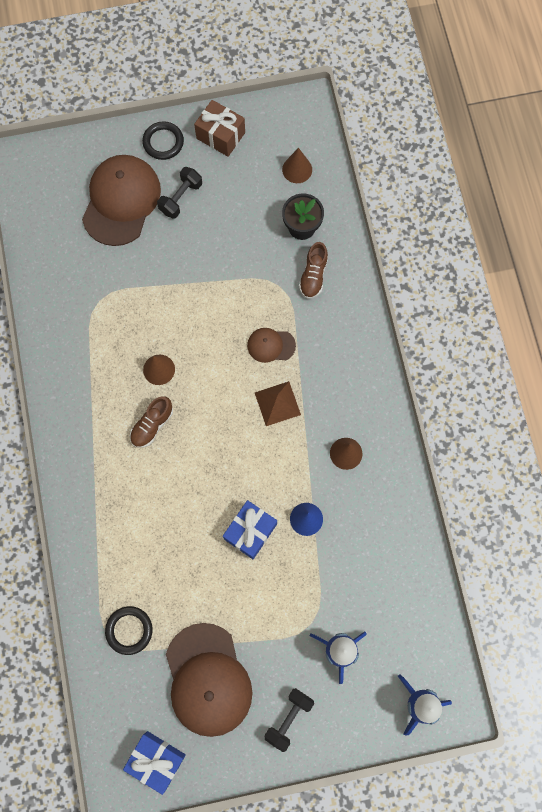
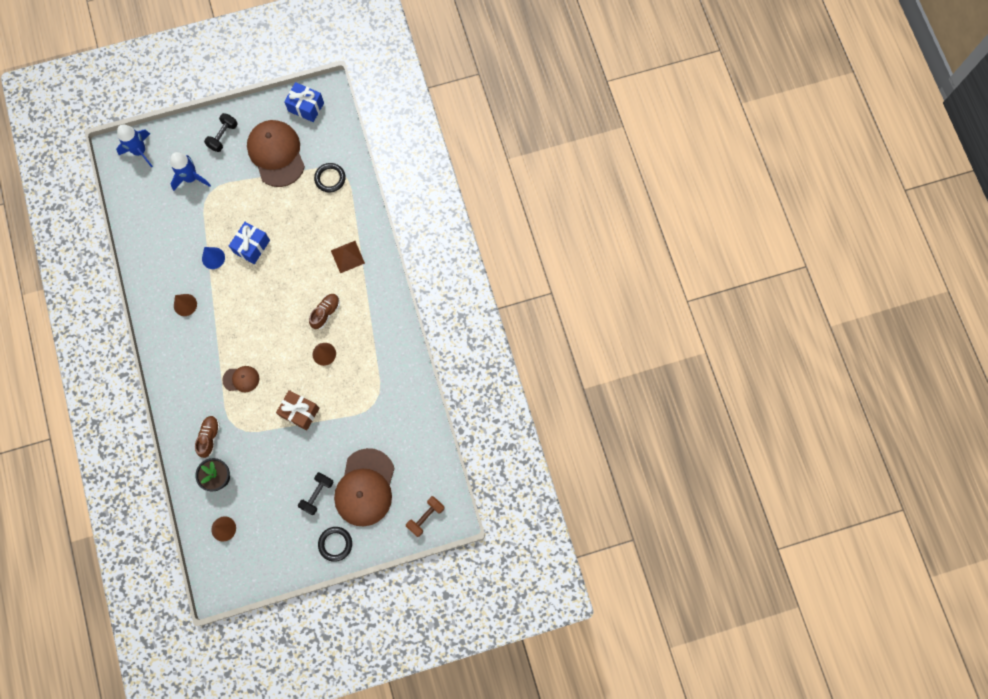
camera: 175 degrees right, 0 degrees up
brown gift [194,100,245,157] -> brown gift moved to [276,390,319,430]
brown pyramid [255,381,301,426] -> brown pyramid moved to [331,241,365,273]
none -> brown dumbbell [406,496,445,537]

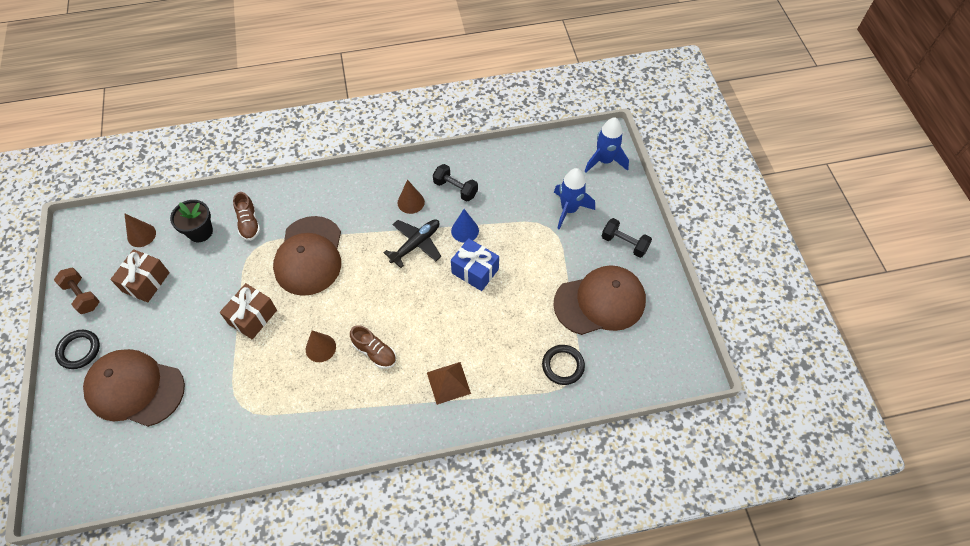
camera: 95 degrees right, 15 degrees down
brown shoe [195,416,220,458] -> brown shoe turned 60 degrees clockwise [233,192,260,241]
brown cap [222,366,259,392] -> brown cap [273,216,341,296], size x2.08
blue gift [284,82,324,122] -> none
black dumbbell [298,472,334,515] -> black dumbbell moved to [433,164,478,202]
brown dumbbell [406,496,445,537] -> brown dumbbell moved to [54,268,100,314]
none -> brown gift [110,249,170,302]
none -> black plane [384,220,441,268]

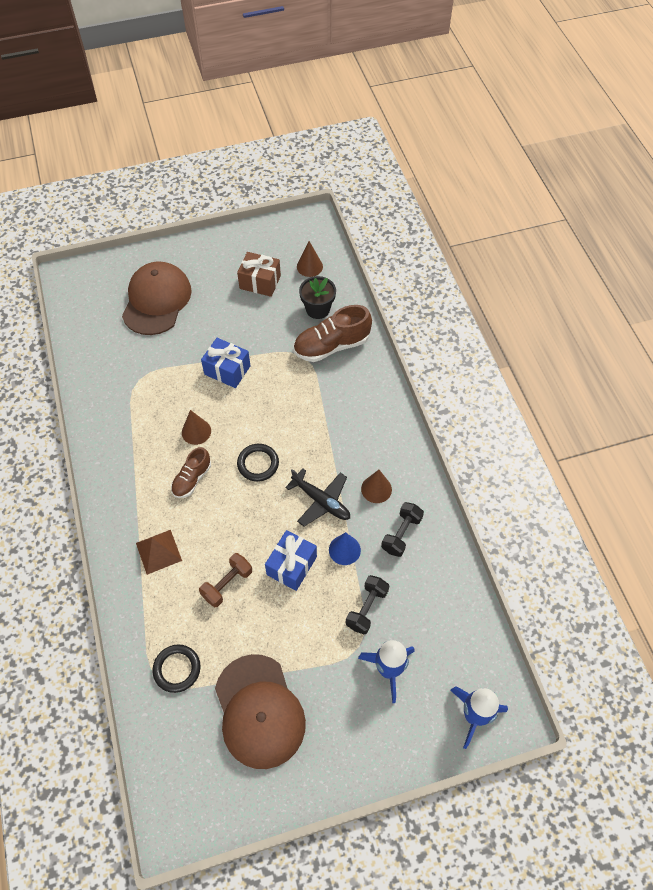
camera: 85 degrees right, 0 degrees up
brown dumbbell [54,268,100,314] -> brown dumbbell moved to [199,553,252,607]
black ring [55,330,100,369] -> black ring moved to [237,444,279,482]
brown gift [220,283,277,339] -> blue gift [201,338,251,388]
brown shoe [233,192,260,241] -> brown shoe [293,305,372,362], size x1.65
brown cap [273,216,341,296] -> none
black dumbbell [602,218,652,258] -> black dumbbell moved to [346,575,389,634]

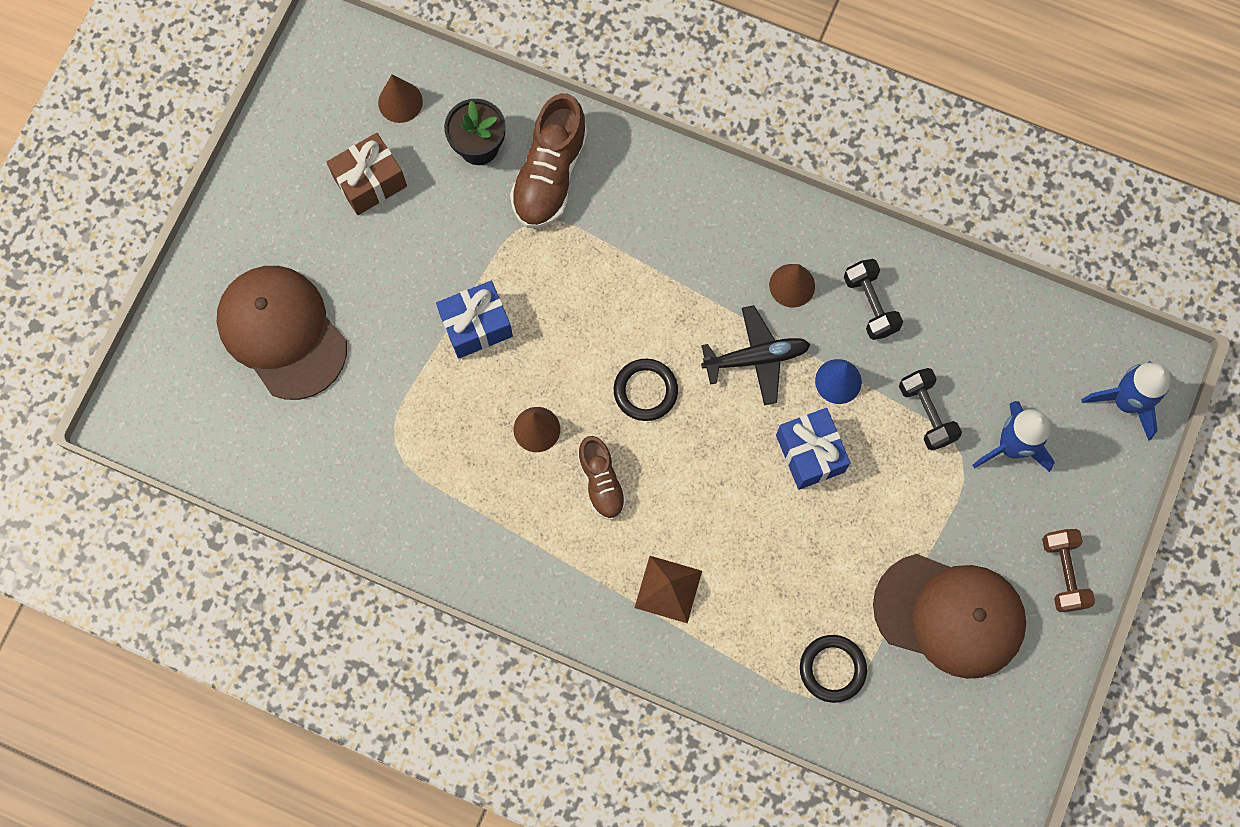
camera: 50 degrees left, 15 degrees up
brown dumbbell [199,553,252,607] -> brown dumbbell moved to [1042,529,1095,612]

